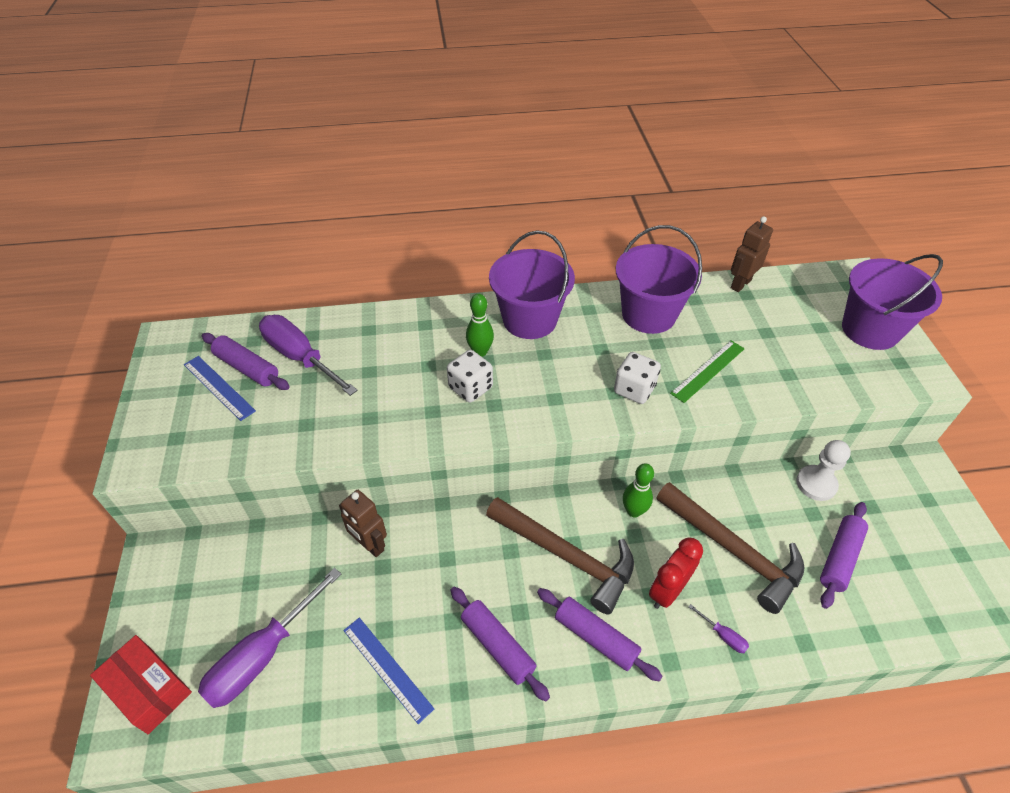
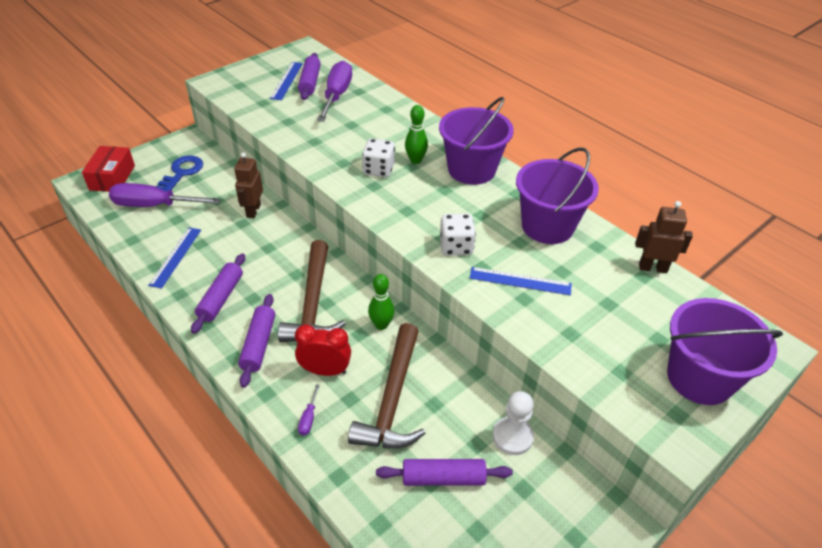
camera: 55 degrees right, 5 degrees down
green ruler [670,340,745,403] -> blue ruler [469,267,572,295]
none -> blue key [156,155,203,191]

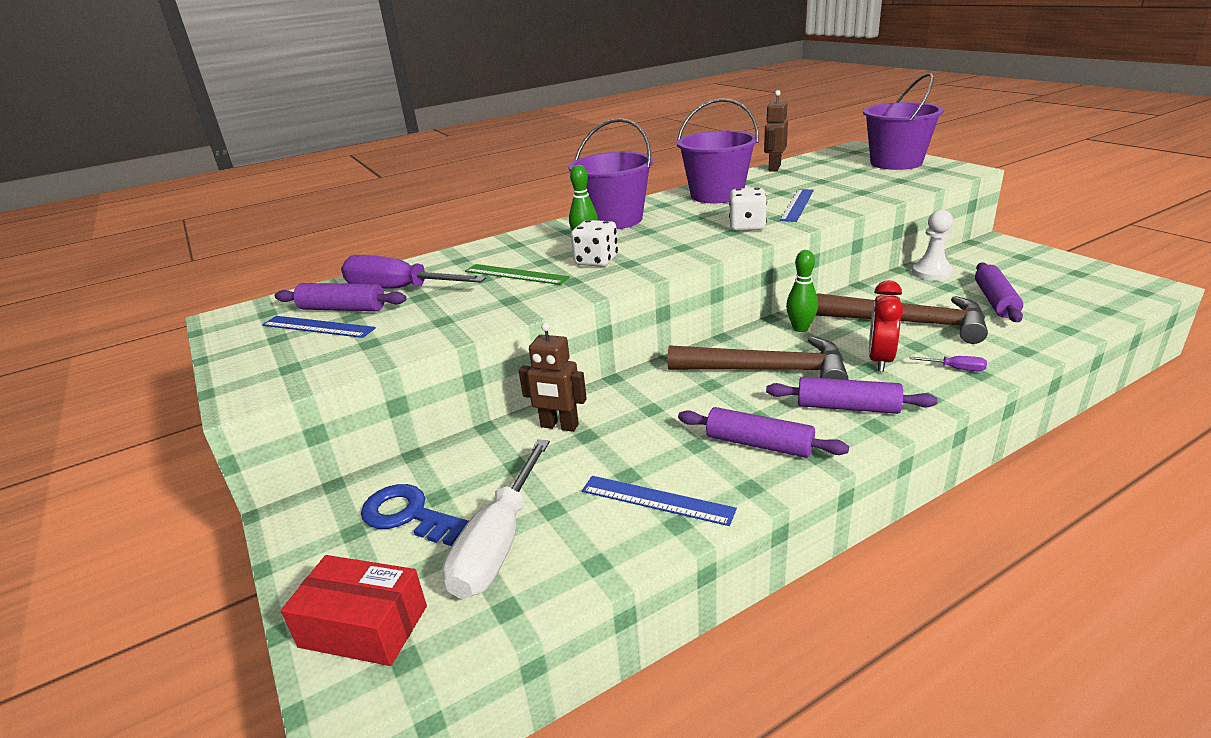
camera: 75 degrees left, 15 degrees down
purple screwdriver [109,183,221,207] -> white screwdriver [443,439,550,599]
none -> green ruler [465,264,570,285]

